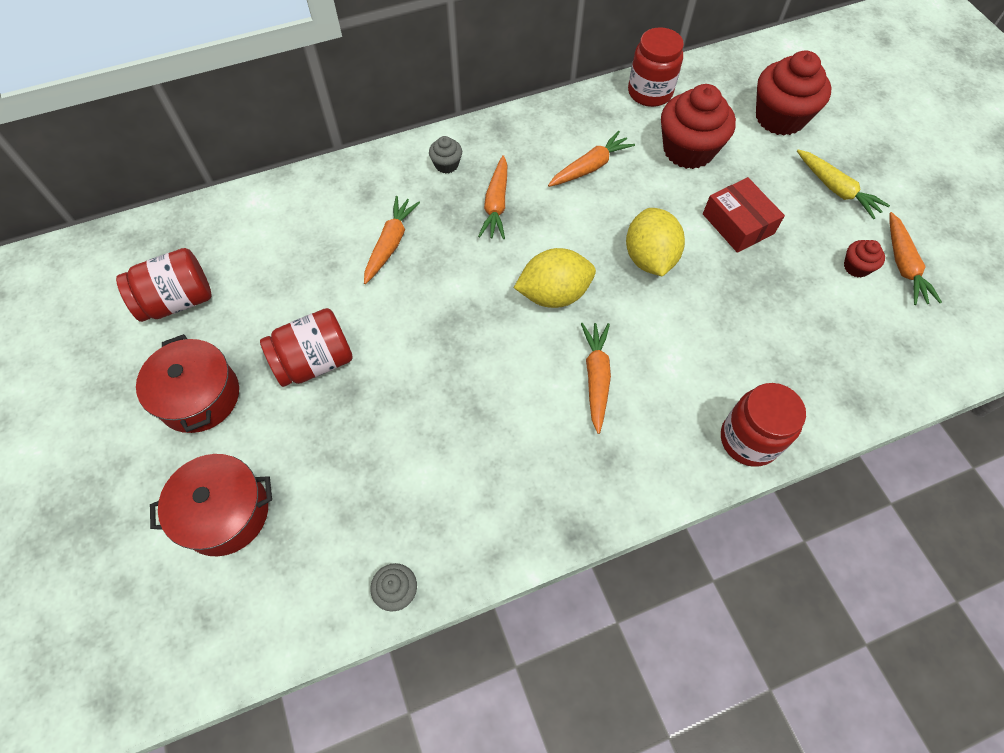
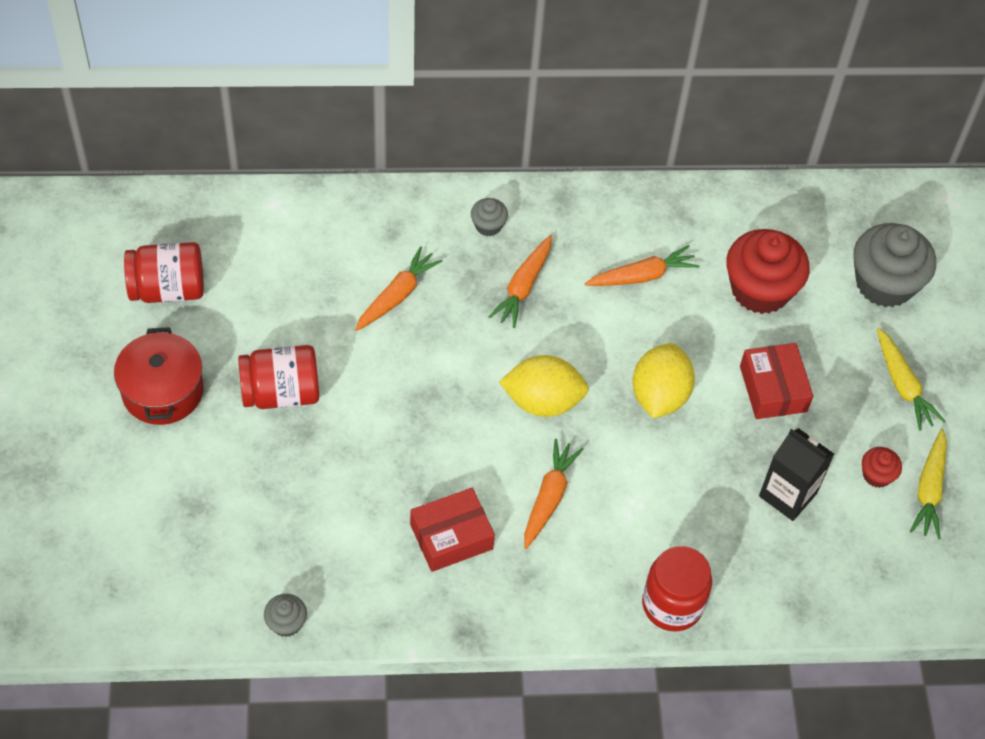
camera: 15 degrees right, 5 degrees down
red pot [150,454,272,556] -> none
red jar [628,27,684,107] -> none
red cupcake [756,51,831,135] -> grey cupcake [853,223,936,307]
orange carrot [890,212,942,305] -> yellow carrot [910,429,947,539]
none -> red box [410,488,495,572]
none -> black carton [759,428,834,521]

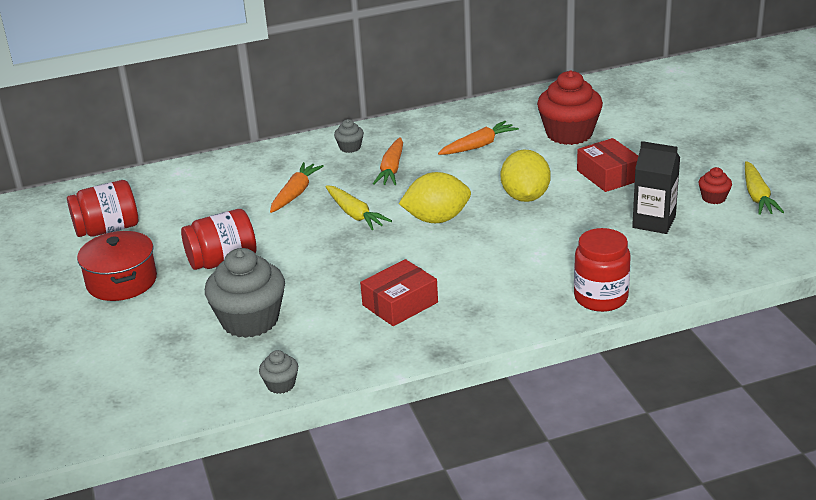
camera: 10 degrees left, 25 degrees down
orange carrot [524,439,583,549] -> none
grey cupcake [853,223,936,307] -> grey cupcake moved to [205,248,285,338]
yellow carrot [877,328,946,431] -> yellow carrot moved to [325,185,392,230]

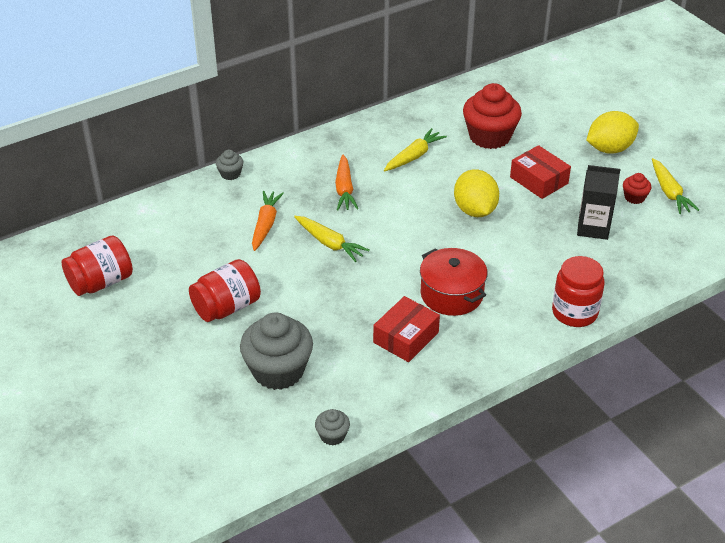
camera: 15 degrees left, 10 degrees up
red pot [77,231,157,301] -> red pot moved to [420,248,488,316]
grey cupcake [334,119,364,153] -> grey cupcake moved to [216,150,243,180]
yellow lemon [399,172,471,223] -> yellow lemon moved to [586,111,639,154]
orange carrot [438,121,519,155] -> yellow carrot [384,128,447,171]

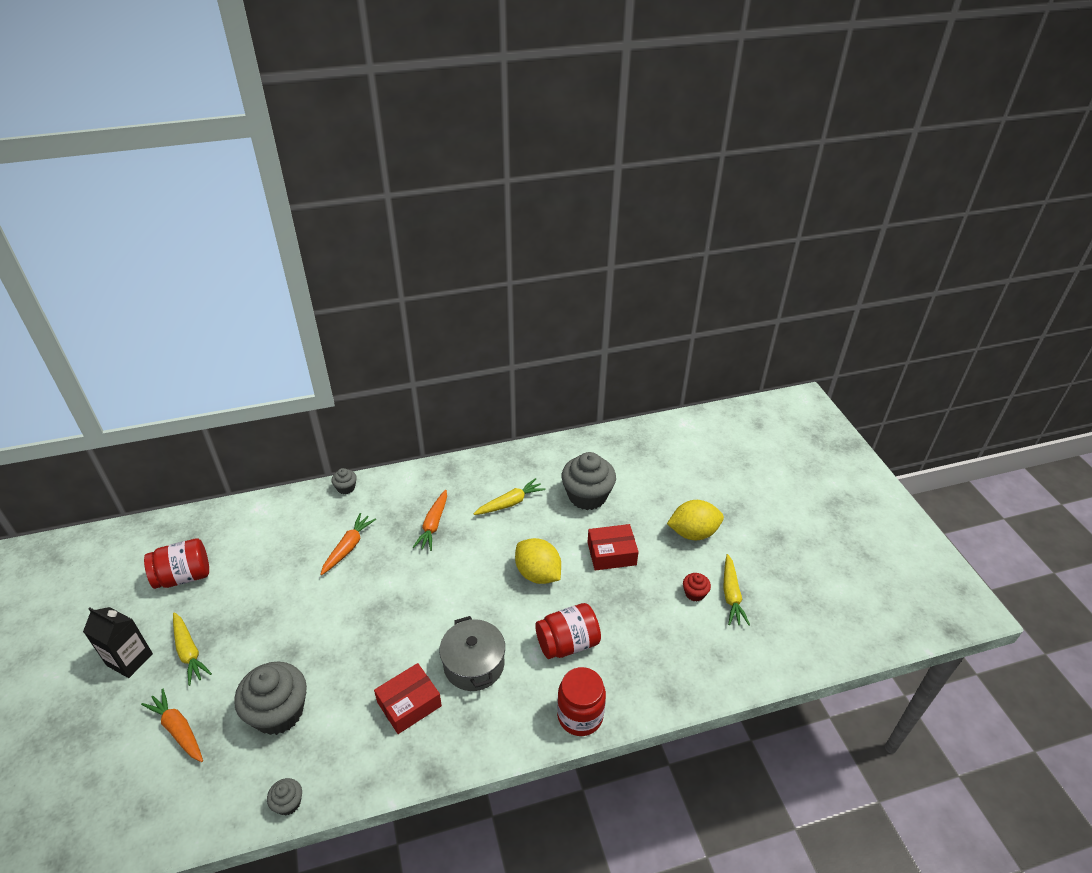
camera: 15 degrees right, 0 degrees up
red jar [189,259,261,322] -> red jar moved to [535,603,601,659]
yellow carrot [294,216,370,262] -> yellow carrot moved to [173,612,212,686]
red pot [420,248,488,316] -> grey pot [439,616,505,691]
yellow lemon [454,169,499,217] -> yellow lemon turned 45 degrees counterclockwise [515,538,561,584]
red cupcake [463,83,522,149] -> grey cupcake [561,452,616,510]
red box [510,145,571,199] -> red box turned 75 degrees counterclockwise [588,524,639,571]
black carton [577,165,620,240] -> black carton moved to [83,607,153,678]
none -> orange carrot [141,689,203,762]

